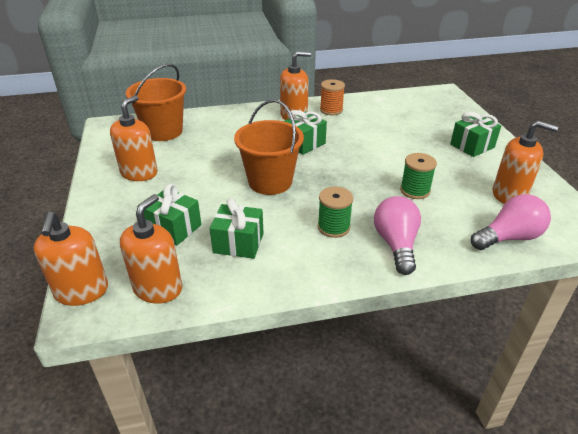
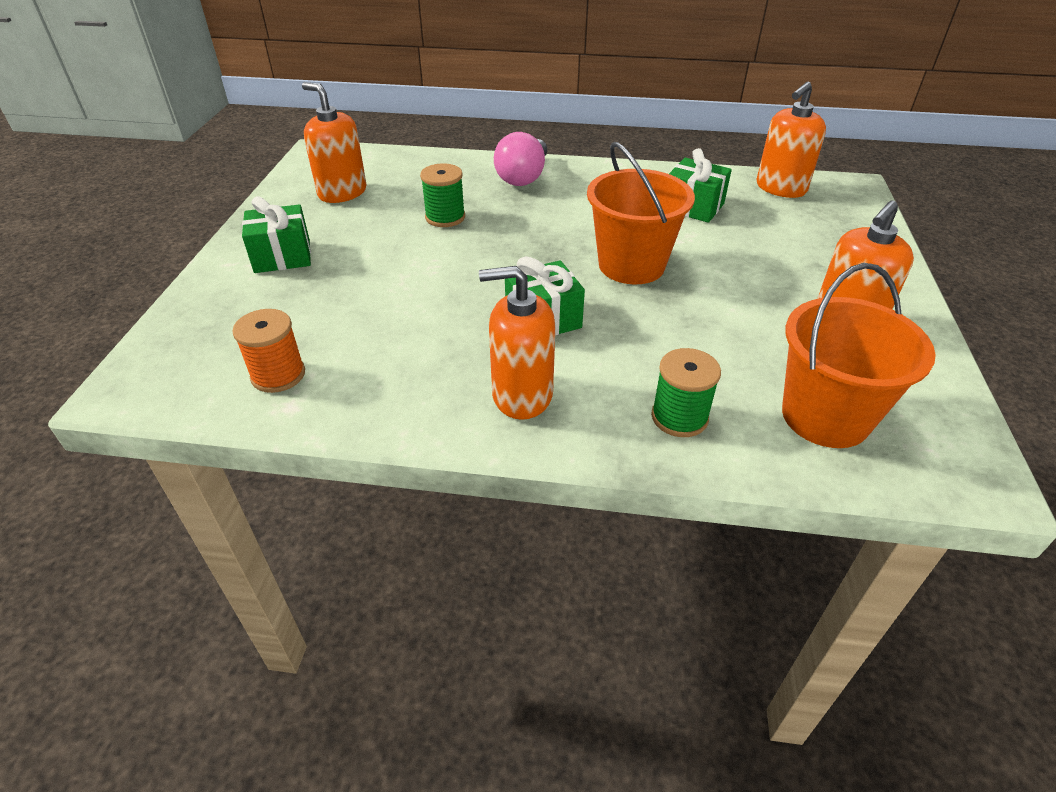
camera: 160 degrees left, 5 degrees up
orange soap dispenser [34,212,108,306] -> none
green gift [144,183,202,245] -> none
green spool [318,187,353,238] -> green spool moved to [651,348,721,437]
orange spool [320,79,345,115] -> orange spool moved to [232,309,305,393]
pink light bulb [471,194,551,250] -> none

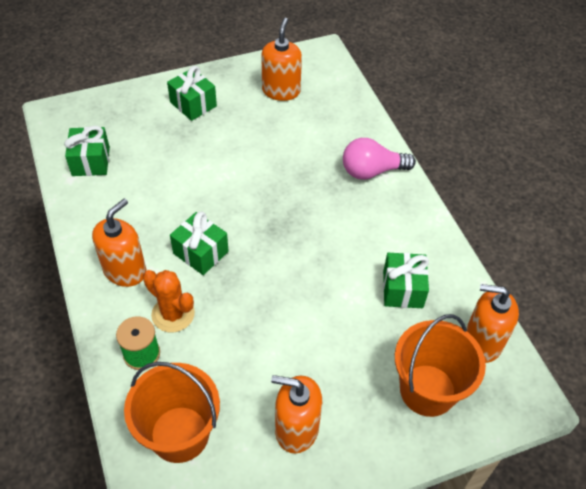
camera: 60 degrees right, 10 degrees up
orange spool [232,309,305,393] -> green gift [64,126,110,176]
green spool [420,163,465,227] -> none
orange soap dispenser [479,266,555,420] -> orange soap dispenser turned 60 degrees clockwise [92,198,146,287]
orange bucket [587,142,695,284] -> orange bucket moved to [395,314,486,417]
none -> orange cactus [143,270,195,333]

